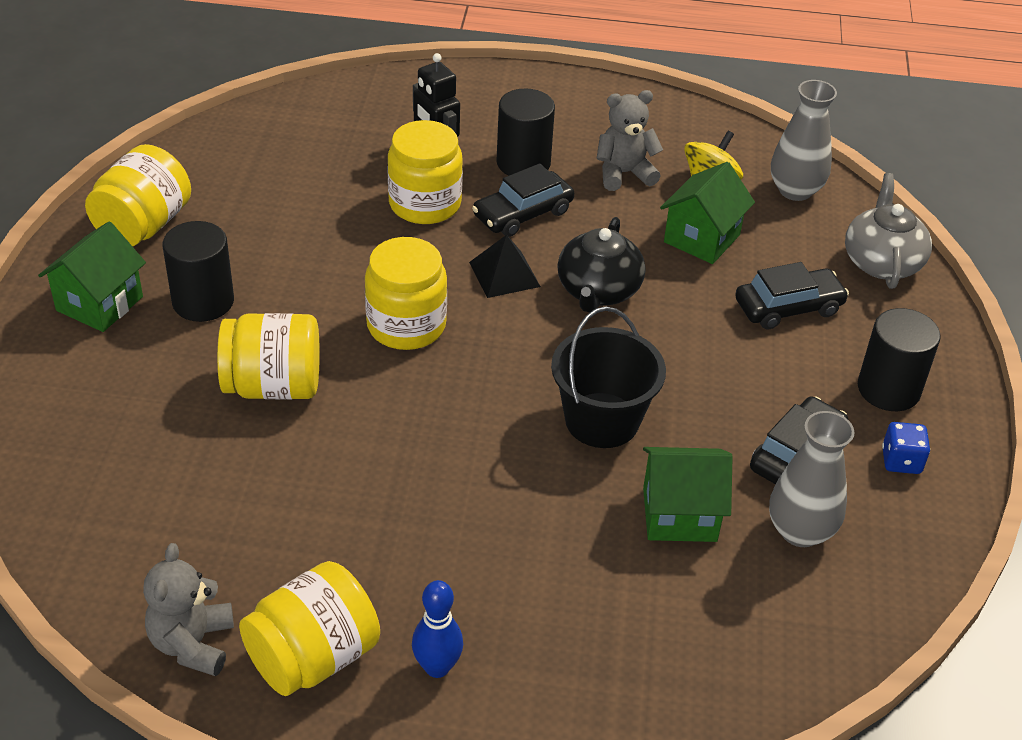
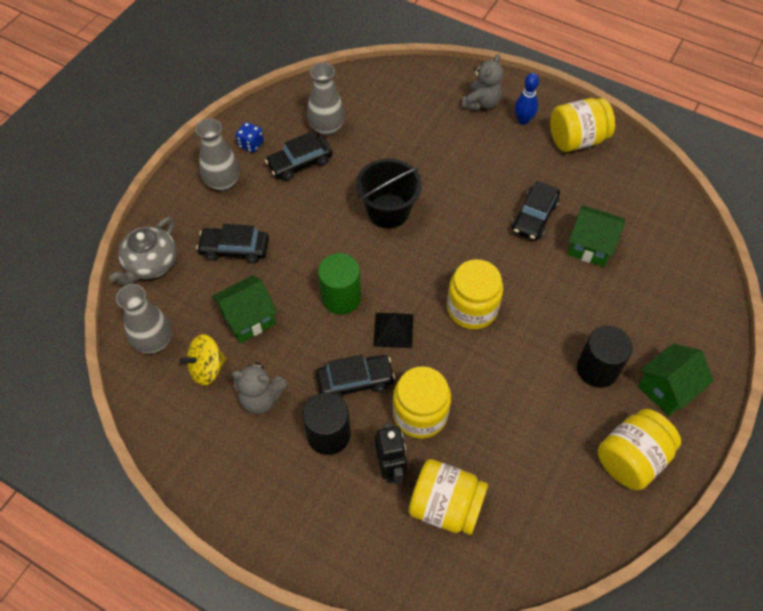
camera: 155 degrees left, 15 degrees up
grey teddy bear [143,543,234,676] -> grey teddy bear moved to [462,54,503,111]
yellow jar [217,313,320,400] -> yellow jar moved to [409,459,488,535]
black teapot [557,217,645,312] -> green cylinder [318,253,361,314]
green house [643,447,733,542] -> green house moved to [567,205,625,267]
black cylinder [858,308,940,411] -> grey vase [196,118,240,191]
none -> black car [512,181,560,241]

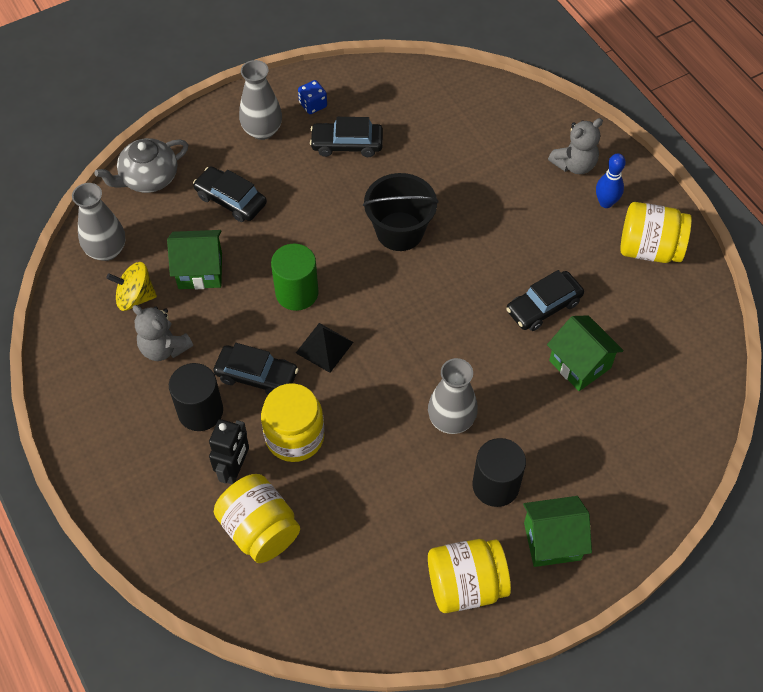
camera: 30 degrees right, 0 degrees up
grey vase [307,63,345,136] -> grey vase moved to [428,358,478,434]
yellow jar [447,259,503,329] -> none

